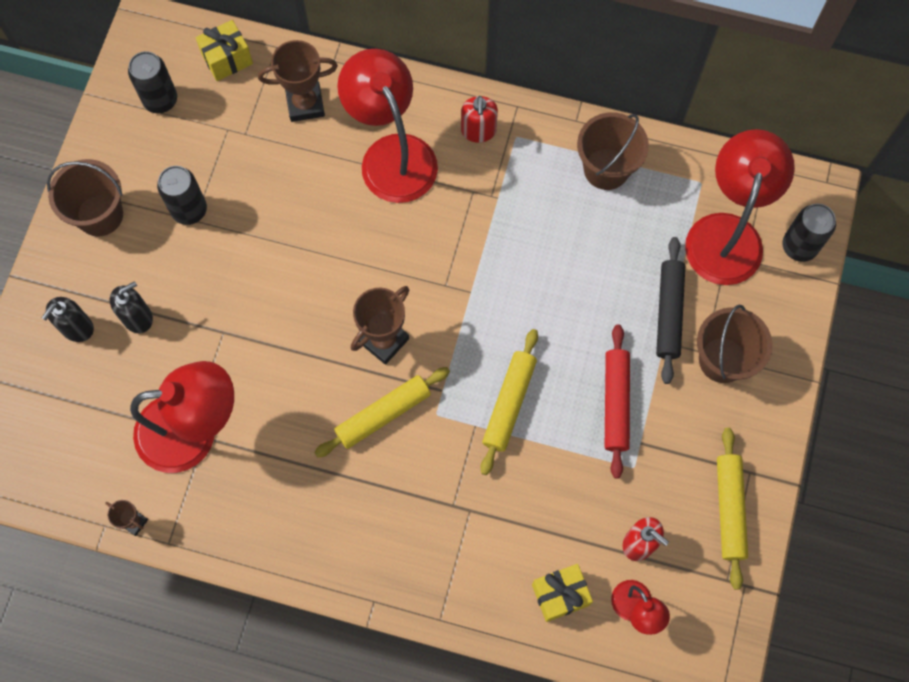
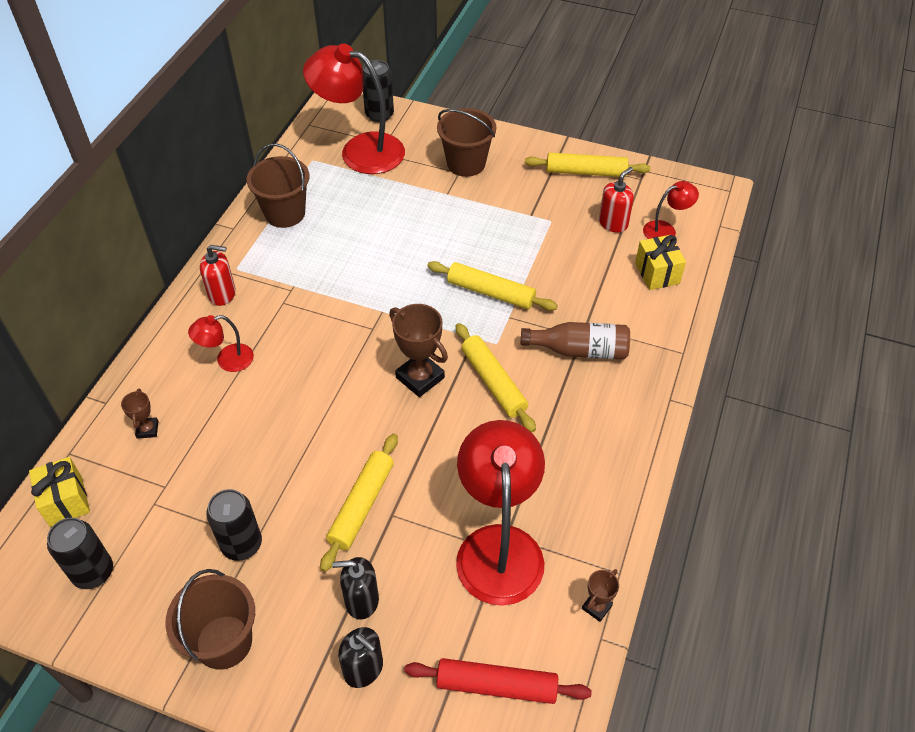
camera: 85 degrees left, 20 degrees down
black soap dispenser [110,281,153,333] -> black soap dispenser turned 60 degrees counterclockwise [332,557,379,620]
brown trophy [258,40,338,122] -> brown trophy [121,389,159,439], size x0.54
red lamp [337,49,438,203] -> red lamp [188,315,254,372], size x0.48
red rolling pin [605,324,630,479] -> red rolling pin moved to [404,658,592,704]
black rolling pin [656,237,685,384] -> none
none -> yellow rolling pin [320,433,398,572]
none -> brown bottle [521,322,630,360]

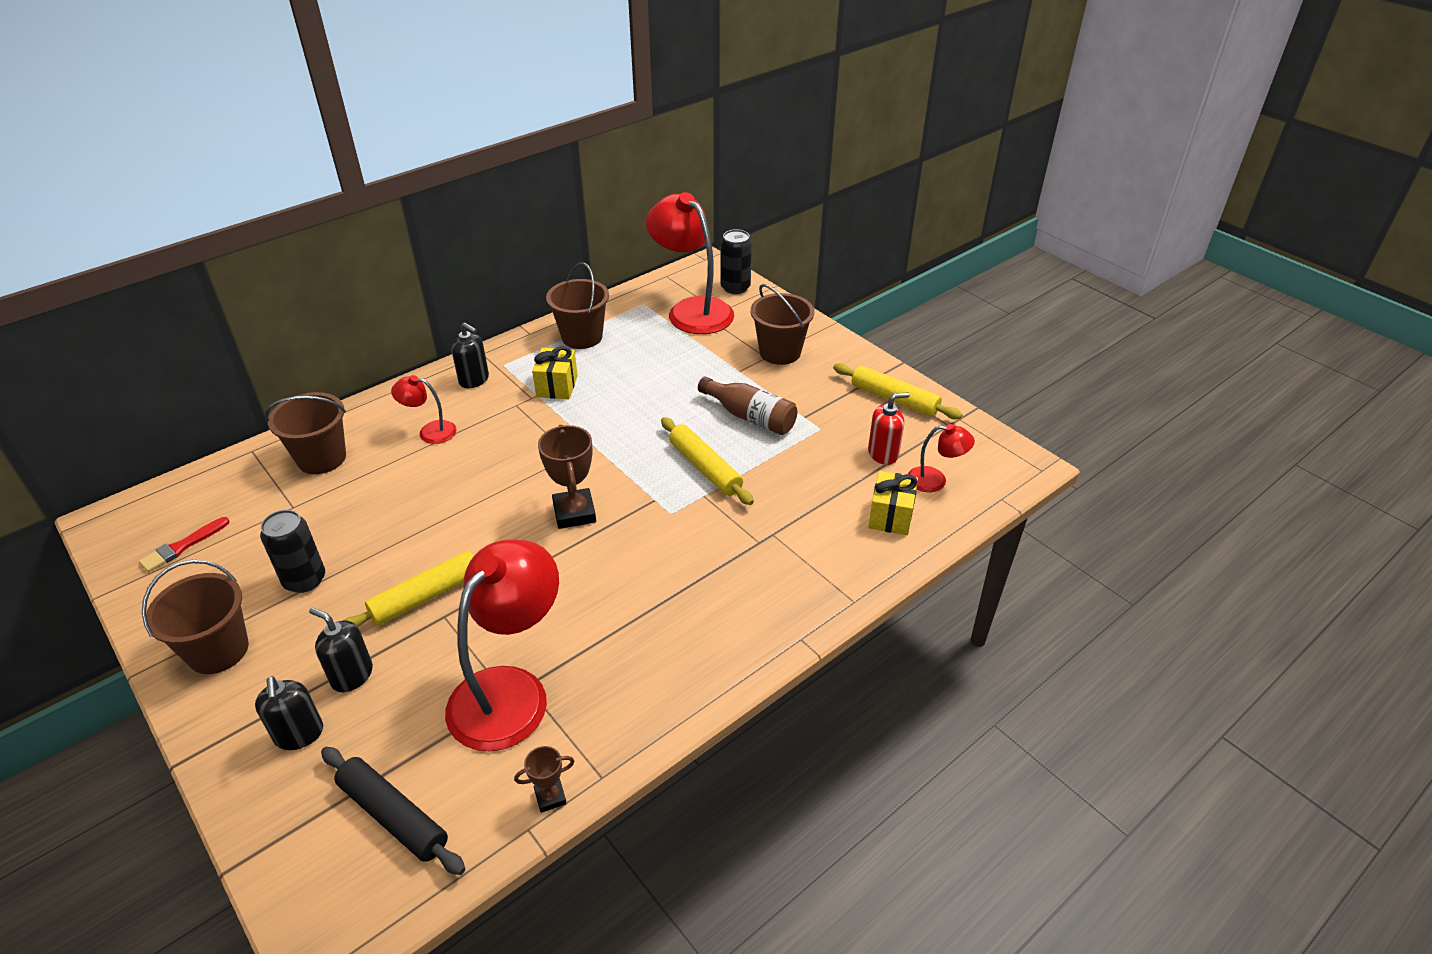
camera: 30 degrees right, 10 degrees down
yellow gift [29,457,90,527] -> yellow gift moved to [532,346,578,399]
black can [47,518,113,589] -> red brush [139,517,230,572]
brown trophy [121,389,159,439] -> brown bucket [265,392,346,474]
red soap dispenser [200,245,236,306] -> black soap dispenser [451,322,489,388]
red rolling pin [404,658,592,704] -> black rolling pin [321,747,465,875]
yellow rolling pin [456,323,536,432] -> none
brown bottle [521,322,630,360] -> brown bottle moved to [698,377,798,435]

